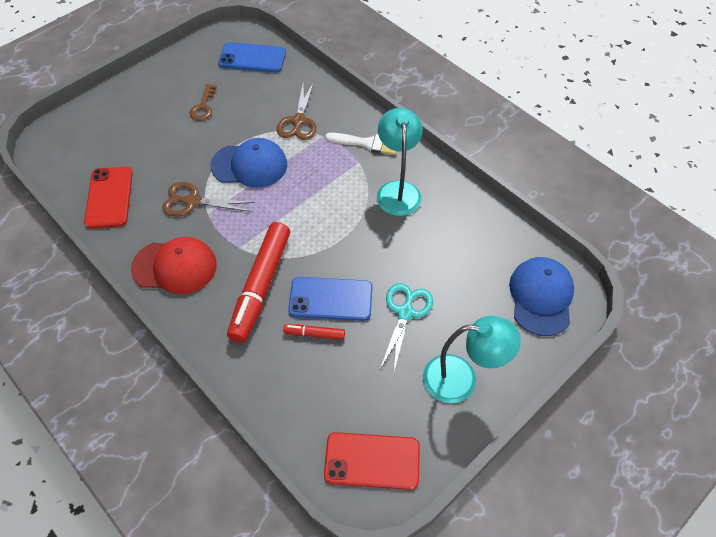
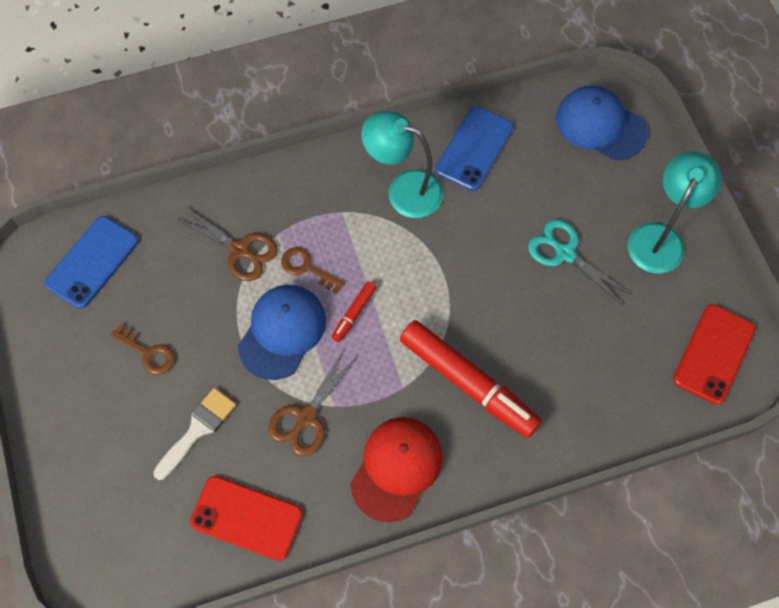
camera: 65 degrees left, 10 degrees up
red marker [283,324,345,340] -> red marker moved to [332,281,377,342]
blue phone [288,277,373,321] -> blue phone moved to [435,106,514,191]
white brush [325,133,396,155] -> white brush moved to [153,388,236,480]
none -> brown key [281,247,345,294]

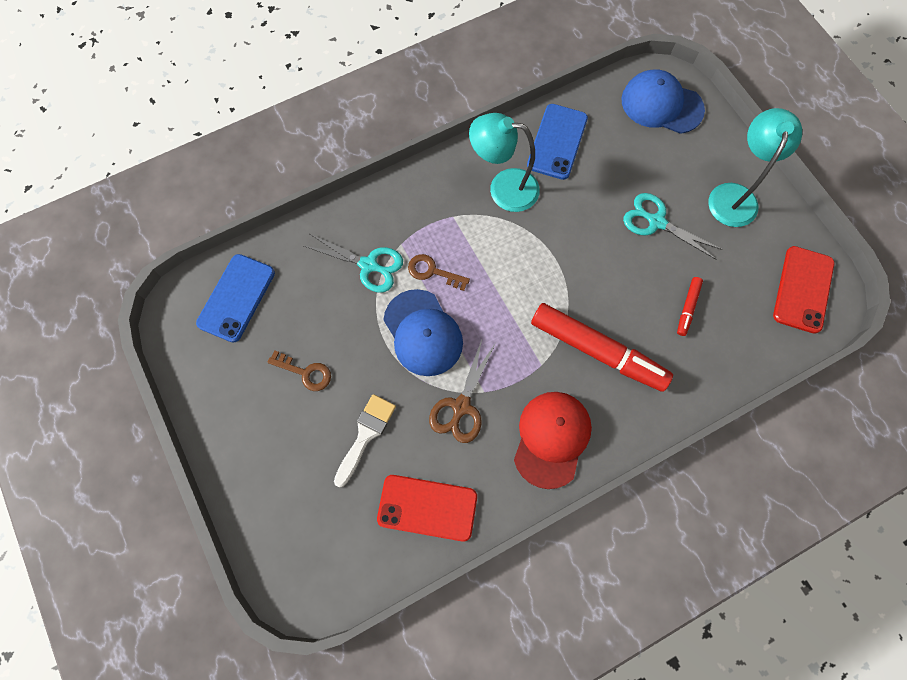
camera: 10 degrees left, 5 degrees up
brown scissors [174,206,278,281] -> turquoise scissors [304,234,403,292]
blue cap [238,285,326,380] -> blue cap turned 135 degrees clockwise [384,289,463,376]
red marker [332,281,377,342] -> red marker moved to [677,277,703,336]

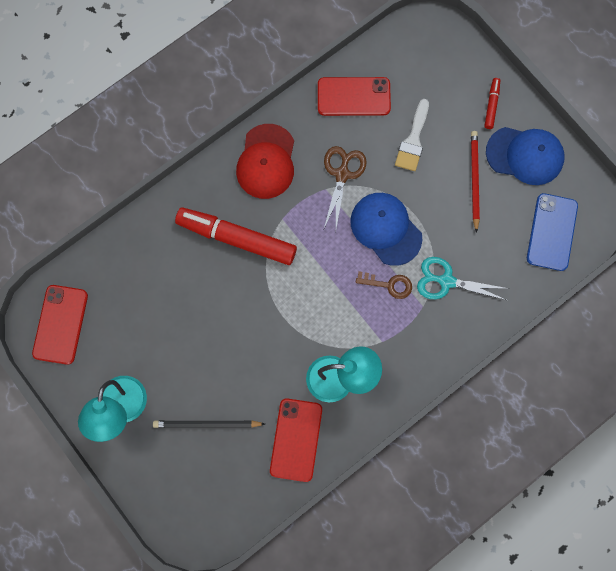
camera: 170 degrees right, 5 degrees up
brown key [267,350,331,391] -> red pencil [471,131,480,233]
blue phone [527,104,588,180] -> red phone [270,398,322,482]
blue cap [621,70,705,134] -> blue cap moved to [486,127,565,185]
turquoise scissors [623,193,722,260] -> none
red marker [677,277,703,336] -> red marker moved to [484,78,500,129]
none -> black pencil [153,420,265,428]

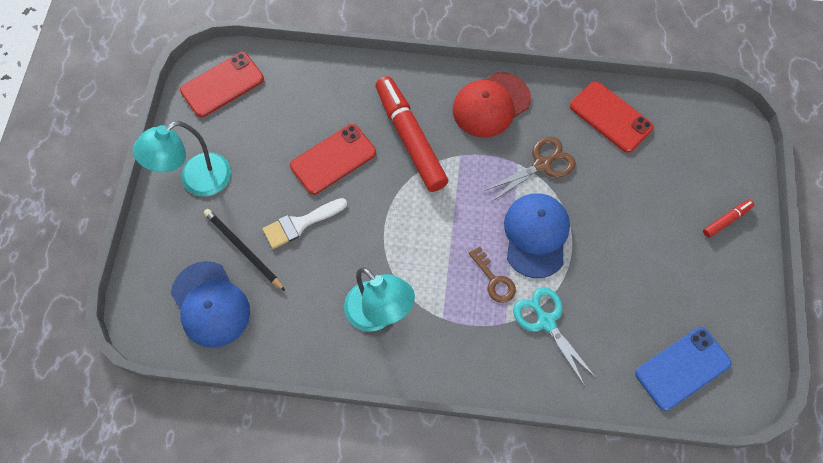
camera: 45 degrees right, 10 degrees down
red phone [270,398,322,482] -> red phone moved to [290,124,376,195]
white brush [395,99,429,171] -> white brush moved to [263,198,347,249]
red pencil [471,131,480,233] -> none
blue cap [486,127,565,185] -> blue cap moved to [171,261,250,348]

